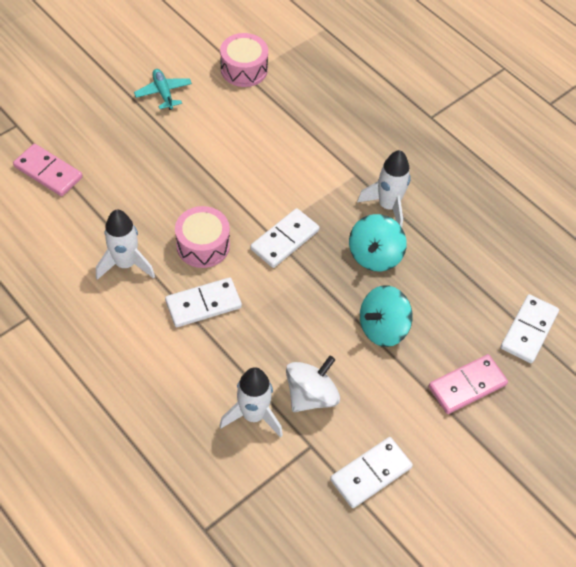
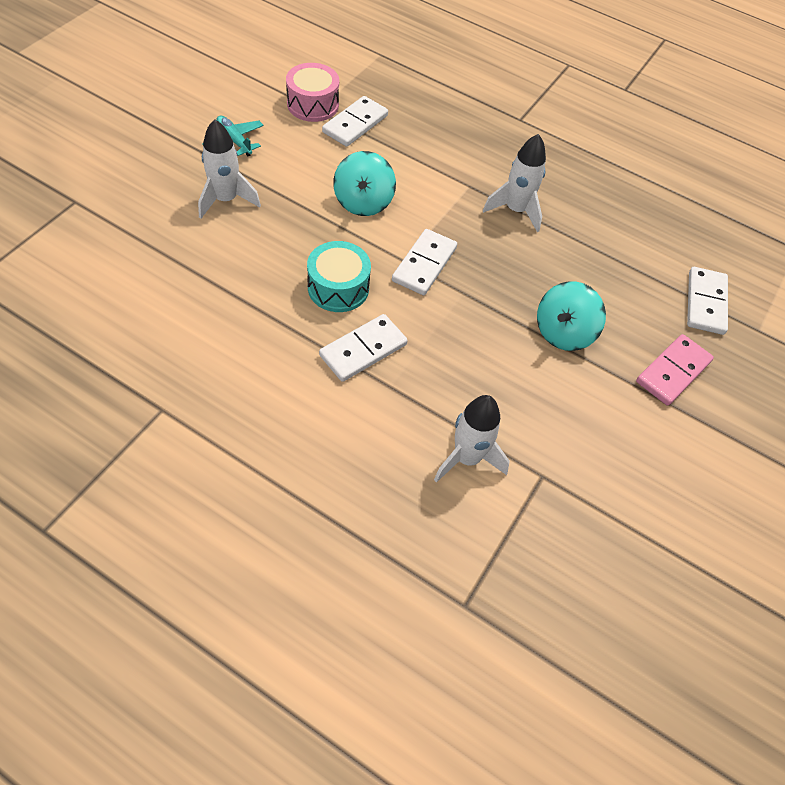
camera: 20 degrees left, 0 degrees up
pink domino [13,144,83,196] -> none
white rocket [96,210,155,280] -> white rocket moved to [198,119,261,219]
pink drum [175,206,230,268] -> turquoise drum [307,241,371,312]
white spinning top [286,356,340,412] -> none
white domino [330,437,413,508] -> white domino moved to [322,96,388,147]
turquoise spinning top [349,214,407,272] -> turquoise spinning top moved to [333,151,396,216]

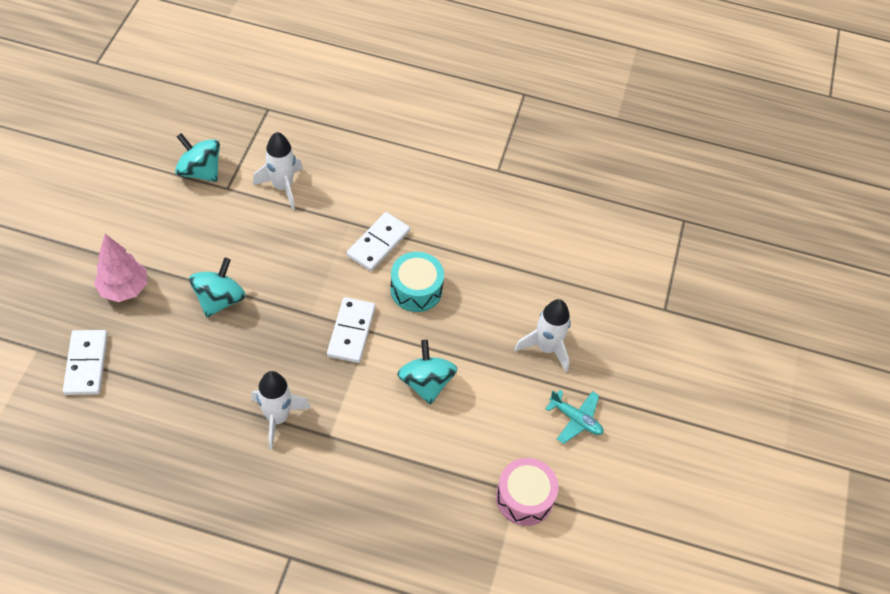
camera: 165 degrees right, 0 degrees up
white domino [322,96,388,147] -> none
pink domino [636,334,714,406] -> pink tree [94,234,147,302]
none -> turquoise spinning top [175,133,220,182]

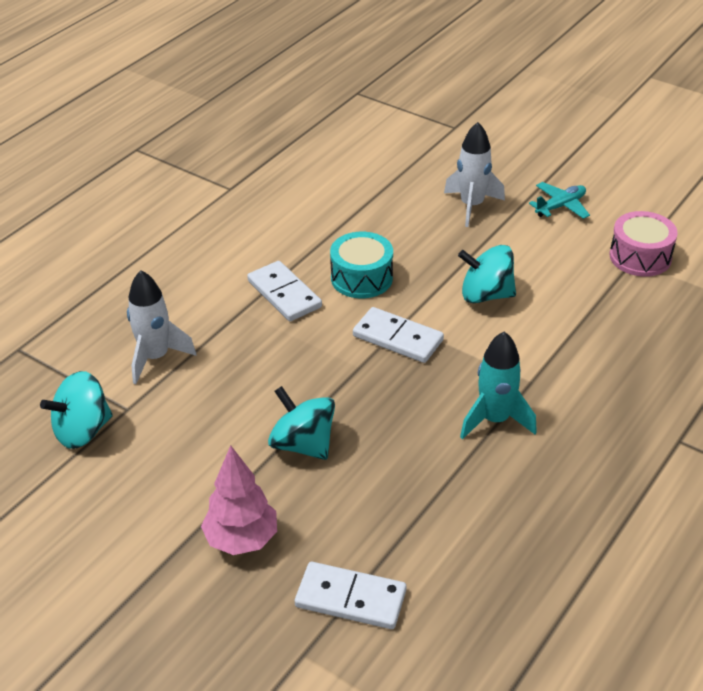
camera: 65 degrees left, 15 degrees down
white rocket [251,371,311,449] -> turquoise rocket [460,331,537,439]

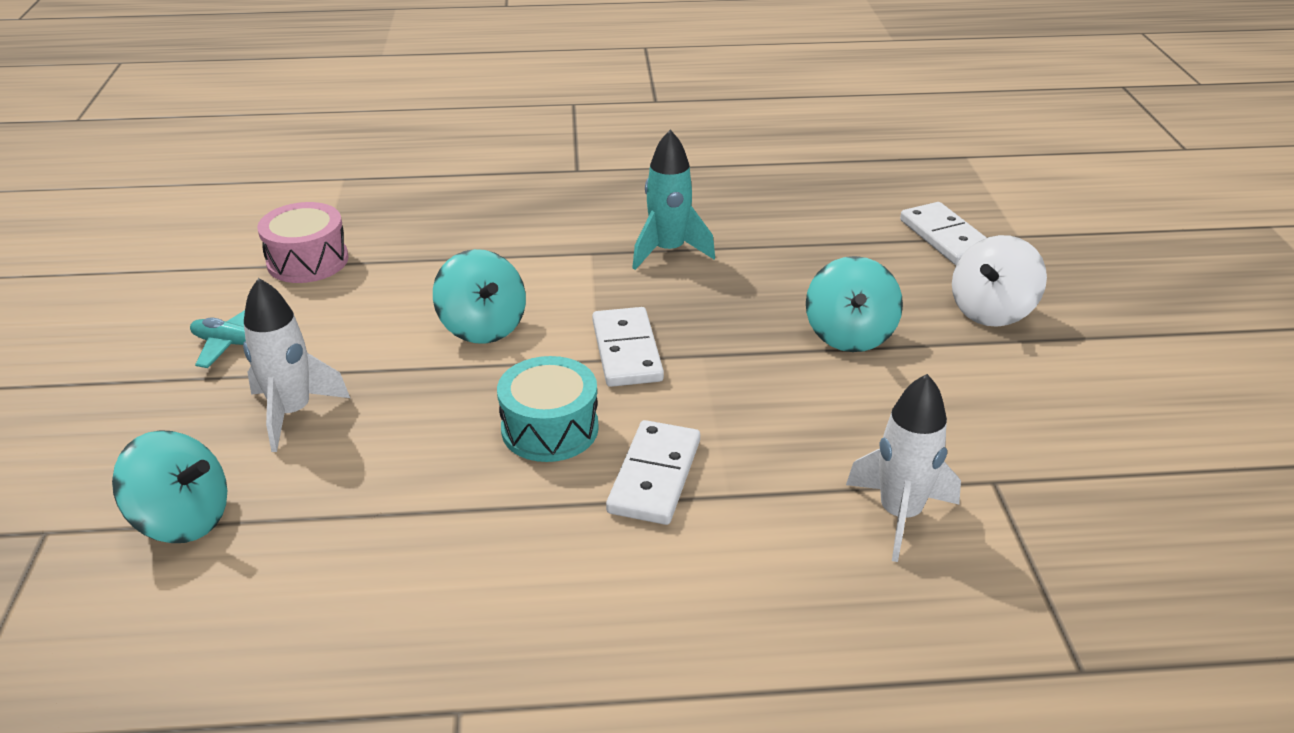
camera: 130 degrees left, 5 degrees down
turquoise spinning top [40,371,113,449] -> turquoise spinning top moved to [112,430,227,543]
pink tree [201,445,277,555] -> white spinning top [952,235,1047,327]

